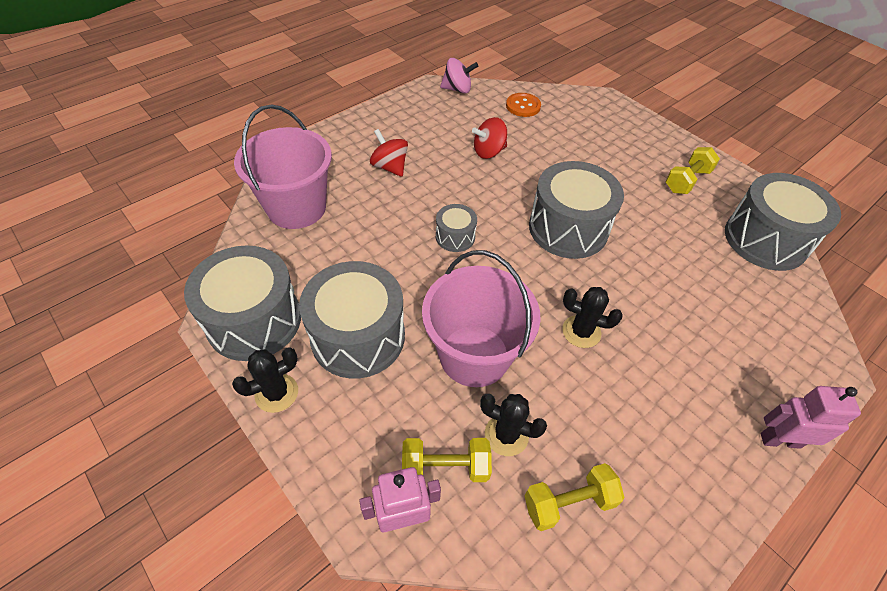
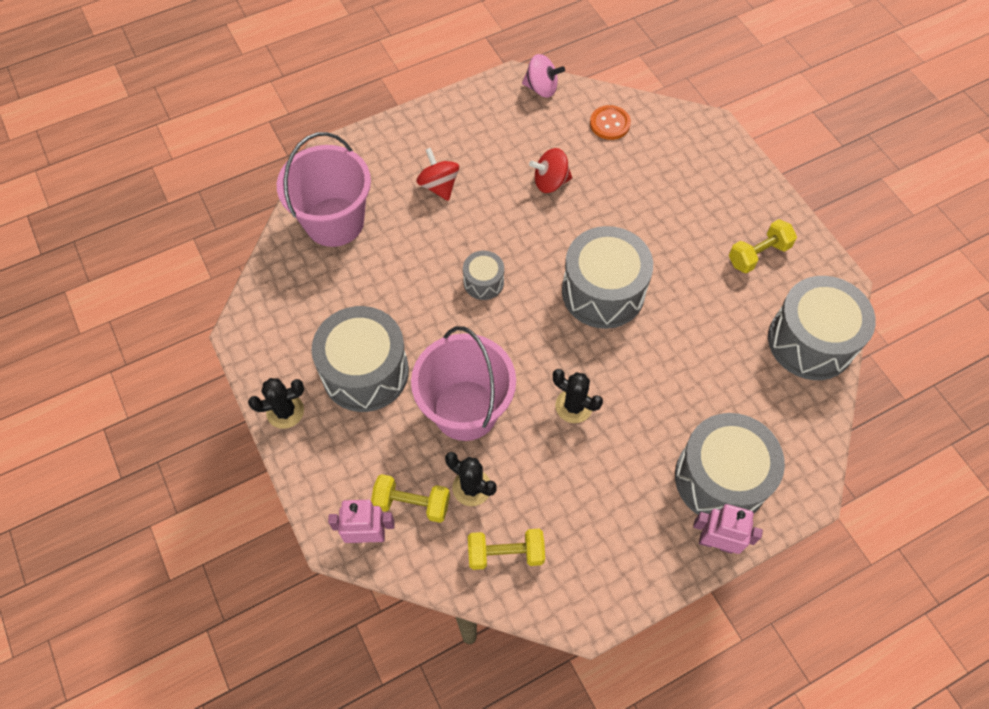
camera: 15 degrees right, 10 degrees up
grey drum [184,245,301,361] -> grey drum moved to [675,413,785,515]

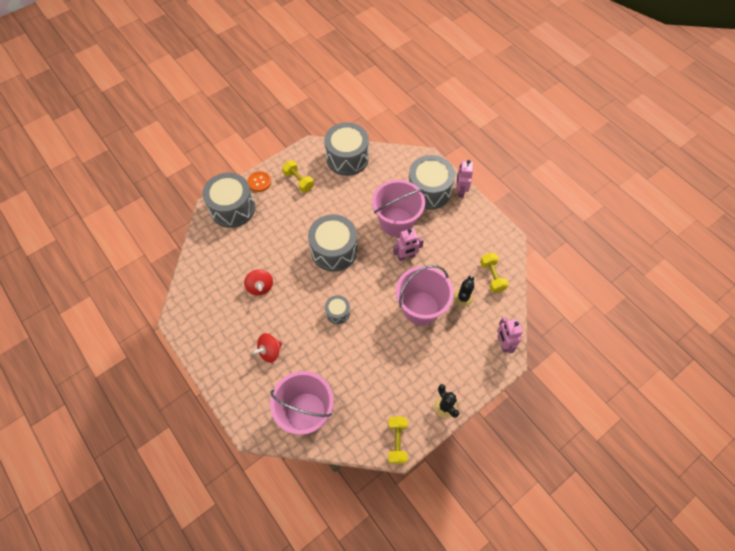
camera: 100 degrees left, 0 degrees up
grey drum [312,306,409,412] -> grey drum moved to [202,172,255,228]
yellow dumbbell [371,474,450,523] -> yellow dumbbell moved to [388,417,408,464]
pink spinning top [522,54,565,98] -> none
black cactus [553,369,603,423] -> pink robot [393,228,424,261]
orange button [590,105,631,140] -> orange button moved to [247,171,271,192]
none -> pink bucket [372,180,425,237]

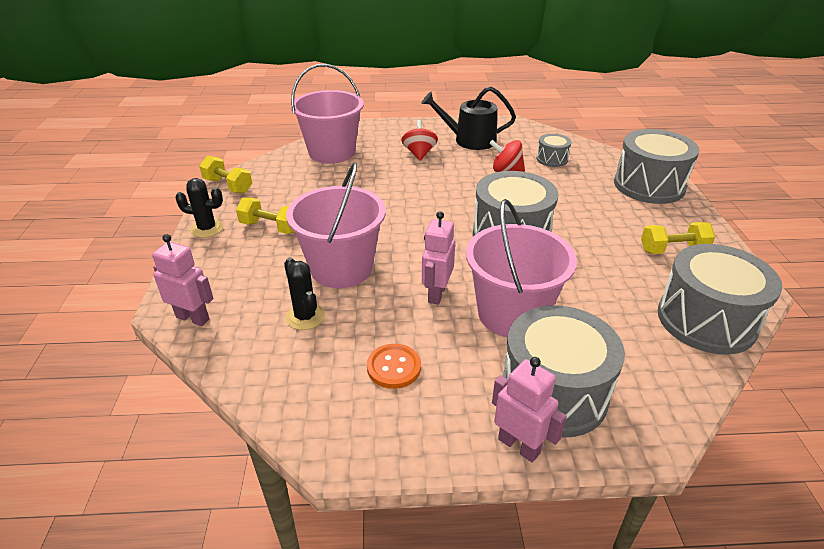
camera: 125 degrees right, 25 degrees down
orange button [247,171,271,192] -> orange button moved to [367,344,421,389]
grey drum [325,295,350,324] -> grey drum moved to [536,134,571,167]
yellow dumbbell [480,253,509,293] -> yellow dumbbell moved to [236,197,295,234]
none -> black watering can [421,86,516,150]

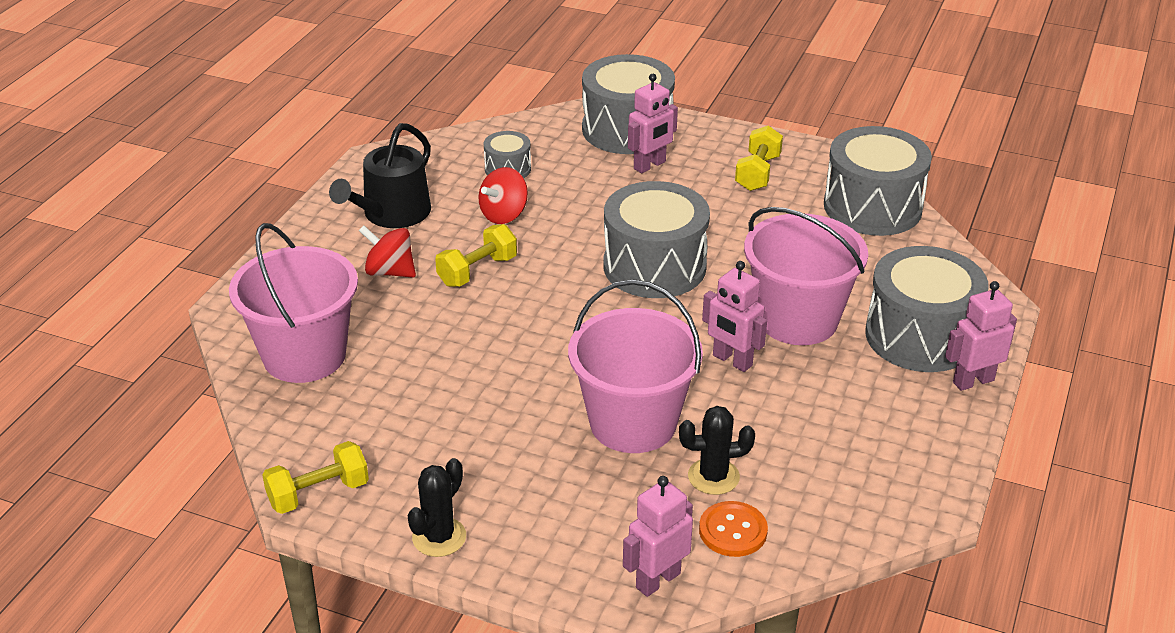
camera: 65 degrees left, 0 degrees up
yellow dumbbell [236,197,295,234] -> yellow dumbbell moved to [435,224,517,287]
orange button [367,344,421,389] -> orange button moved to [699,501,768,557]
none -> pink robot [628,74,678,173]

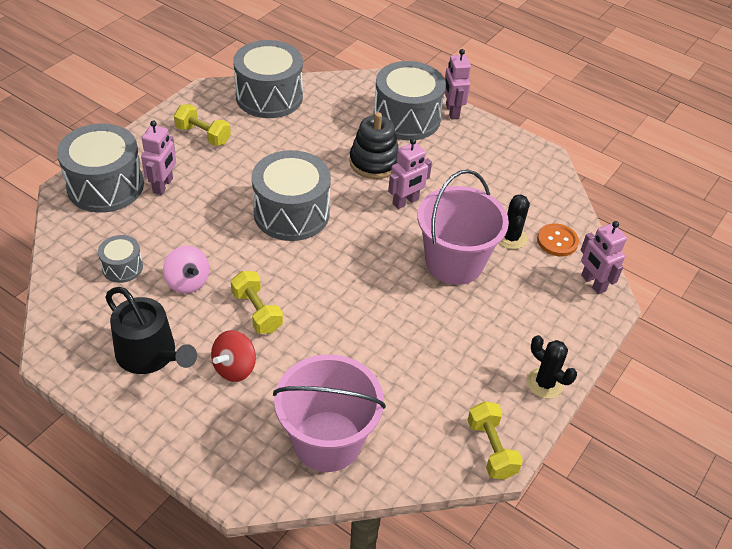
camera: 80 degrees left, 10 degrees up
red spinning top [479,167,528,224] -> pink spinning top [163,246,209,294]
pink robot [628,74,678,173] -> pink robot turned 45 degrees clockwise [141,120,176,195]
pink bucket [744,207,868,345] -> black stacking toy [349,112,398,179]

